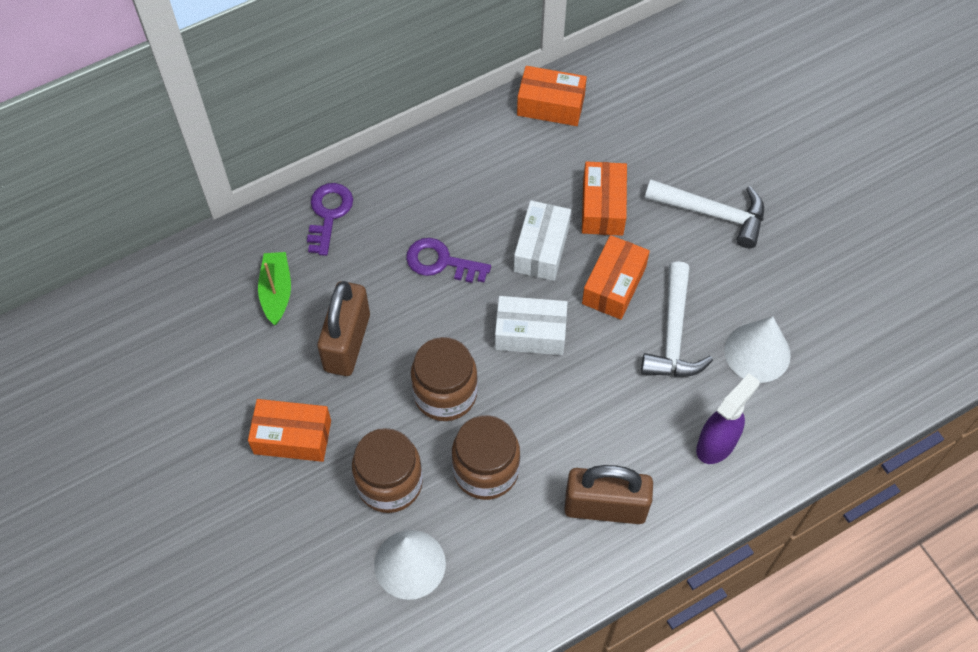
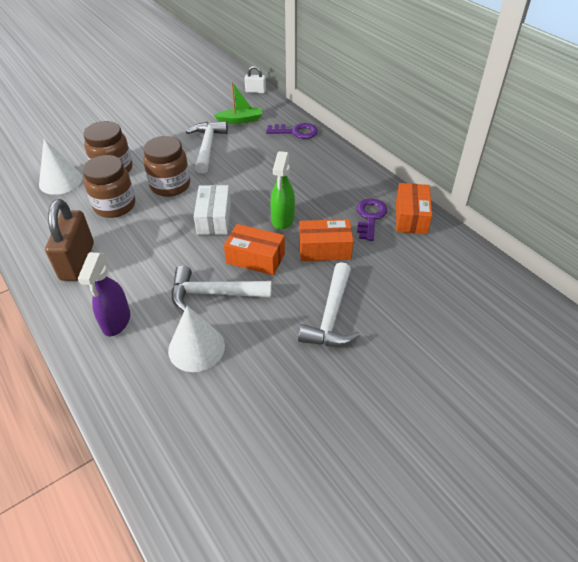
camera: 85 degrees right, 15 degrees down
orange box [248,399,331,462] -> none
brown padlock [317,281,370,376] -> white hammer [186,121,228,173]
purple key [406,238,491,283] -> purple key moved to [357,198,387,241]
white box [514,201,571,281] -> green spray bottle [270,151,295,230]
purple spray bottle [696,373,759,464] -> purple spray bottle turned 60 degrees clockwise [78,252,130,336]
none -> white padlock [244,66,266,93]

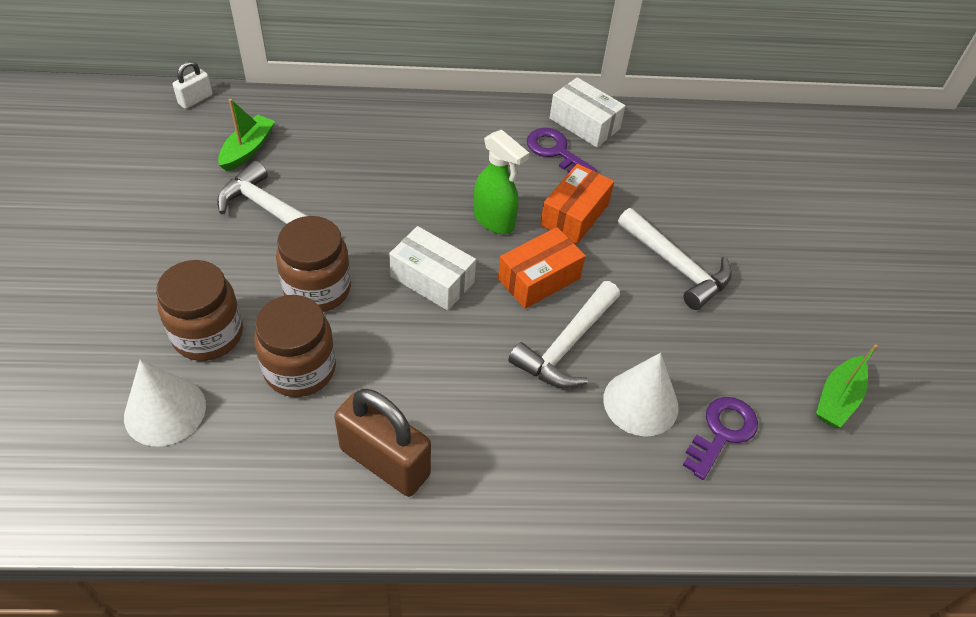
camera: 60 degrees left, 5 degrees up
purple spray bottle [78,252,130,336] -> none
purple key [266,123,318,139] -> purple key moved to [683,397,758,480]
orange box [396,183,432,234] -> white box [550,77,625,147]
none -> green boat [816,344,878,427]

